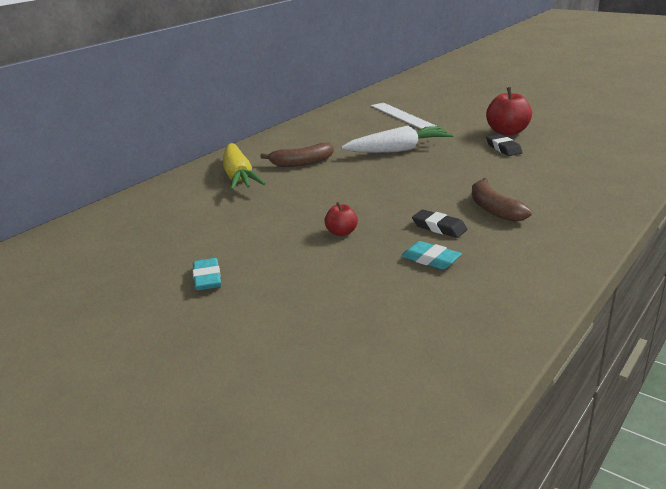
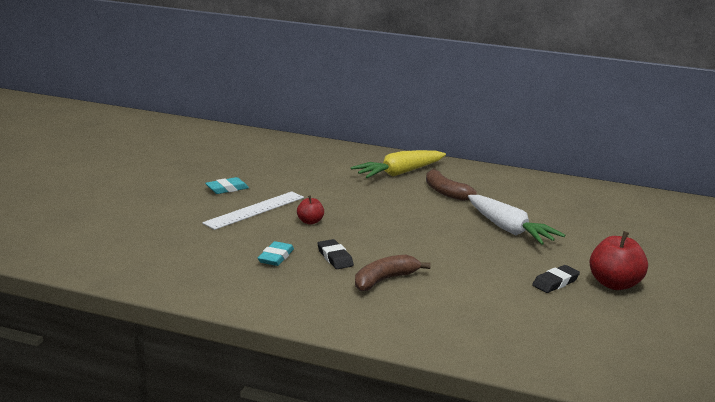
camera: 70 degrees right, 5 degrees down
white ruler [371,103,436,129] -> white ruler moved to [202,191,304,230]
black eraser [412,210,468,238] -> black eraser turned 45 degrees counterclockwise [317,239,354,269]

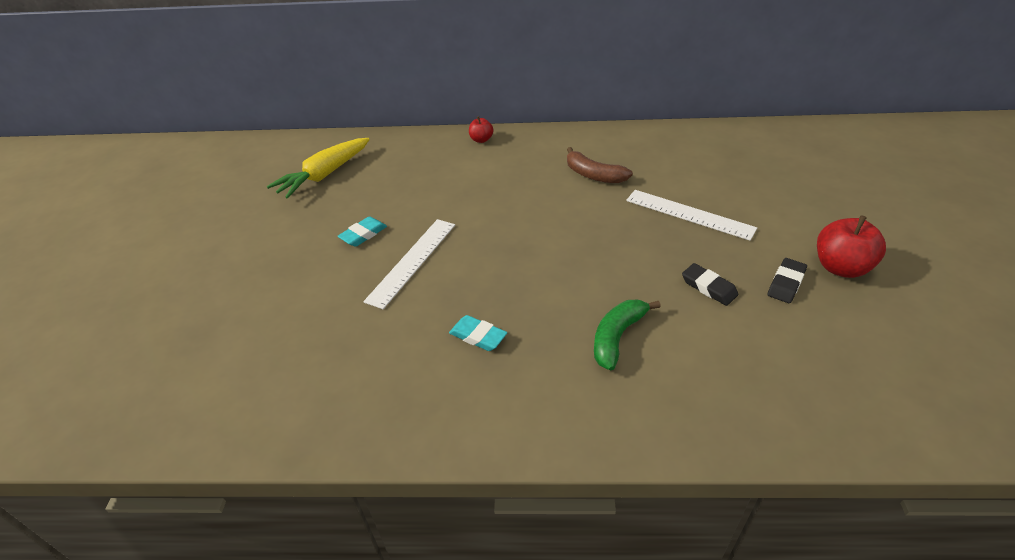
camera: 15 degrees left, 20 degrees up
turquoise eraser [258,241,294,266] -> turquoise eraser turned 60 degrees counterclockwise [449,315,507,351]
red apple [297,195,324,225] -> red apple moved to [469,116,493,143]
black eraser [317,239,354,269] -> black eraser moved to [682,263,739,306]
yellow carrot [351,150,446,178] -> yellow carrot moved to [267,138,370,199]
brown banana [355,255,431,291] -> green banana [594,300,661,370]
white carrot [468,195,565,245] -> white ruler [626,190,757,241]

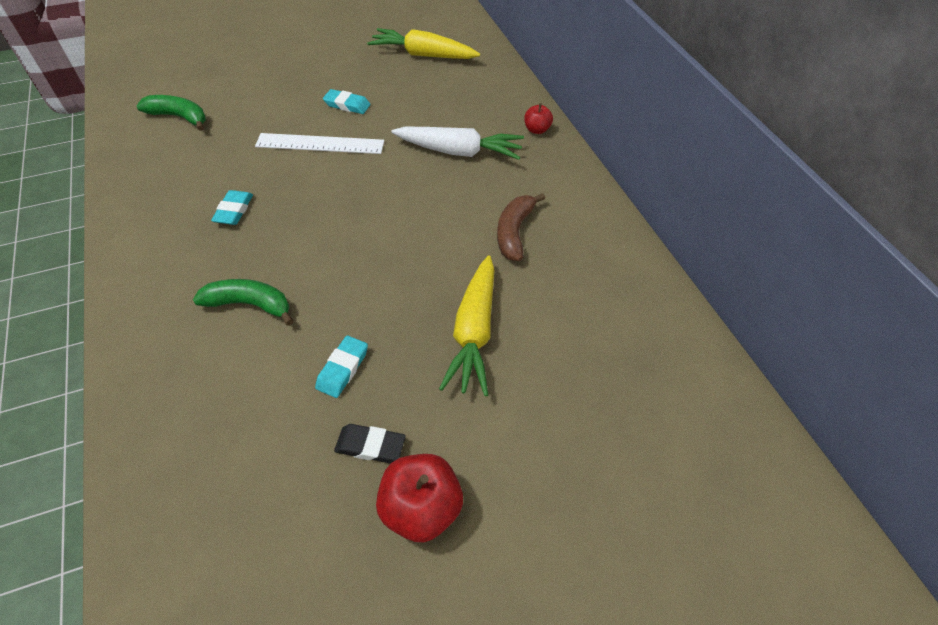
camera: 65 degrees right, 10 degrees up
white ruler [626,190,757,241] -> yellow carrot [439,255,495,397]
black eraser [682,263,739,306] -> turquoise eraser [315,336,368,398]
none -> green banana [136,95,206,131]
none -> white carrot [391,127,524,160]

